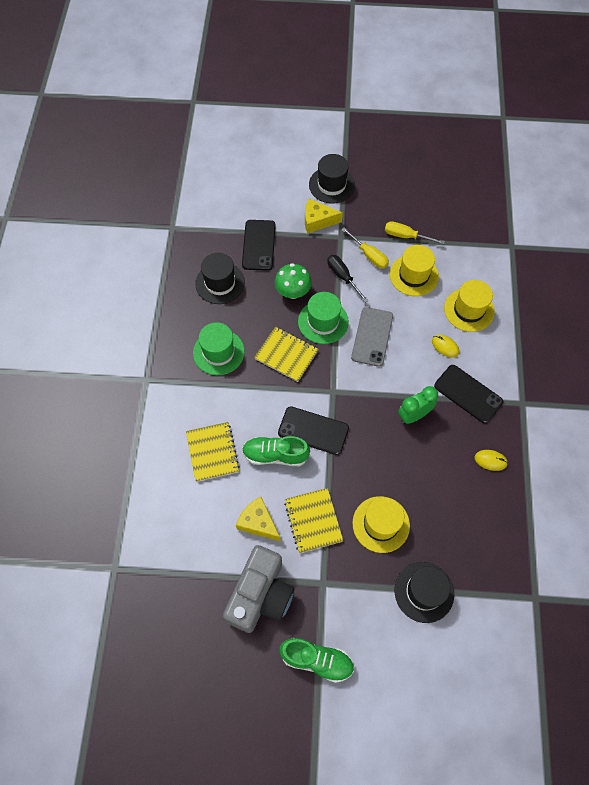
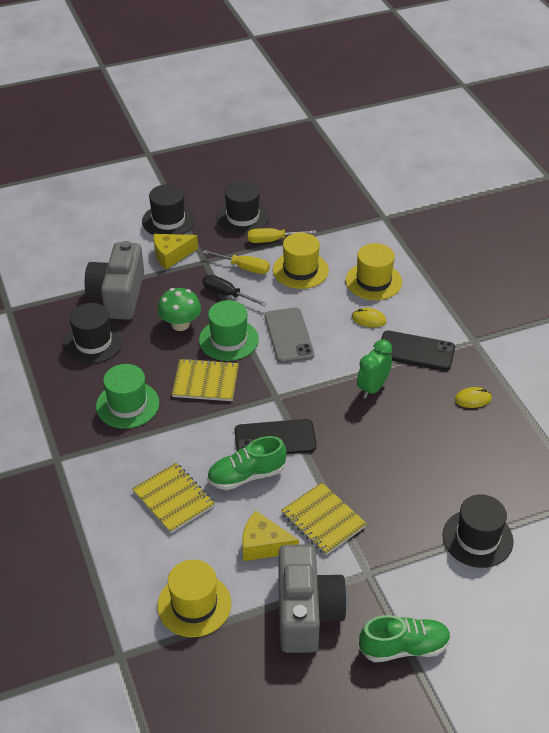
camera: 25 degrees left, 20 degrees down
black phone [242,220,276,271] -> grey camera [85,241,144,320]
yellow hat [352,496,410,553] -> yellow hat moved to [157,560,231,637]
none -> black hat [216,181,269,234]

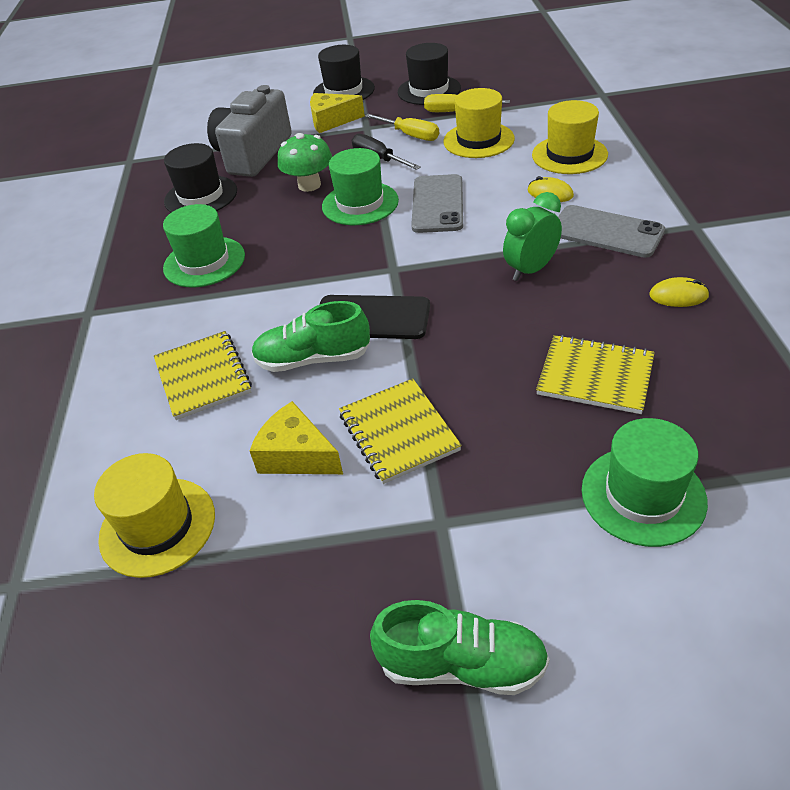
camera: 20 degrees right, 0 degrees up
yellow notebook [172,358,239,401] -> yellow notebook moved to [536,335,655,414]
grey camera [278,544,347,653] -> none
black phone [381,331,455,371] -> grey phone [558,205,665,258]
black hat [443,495,514,568] -> green hat [582,418,708,547]

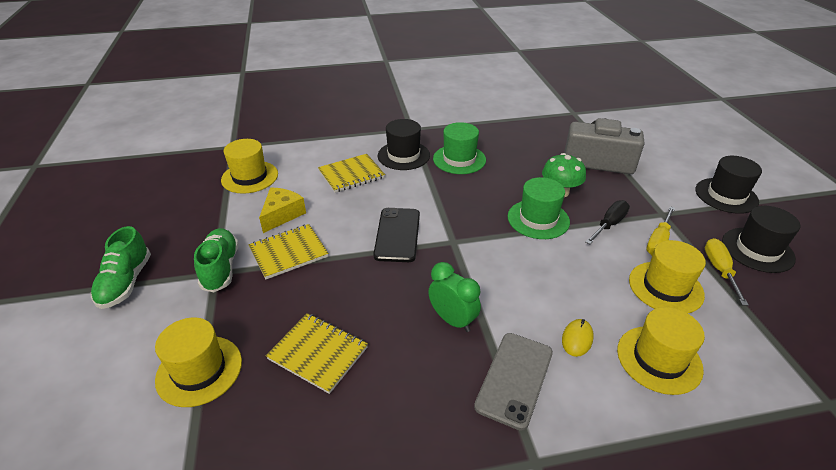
camera: 80 degrees right, 5 degrees down
black hat [164,143,237,212] -> black hat moved to [378,119,430,170]
green shoe [251,301,370,372] -> green shoe moved to [194,228,239,292]
yellow cheese [310,93,365,133] -> none
grey phone [411,174,463,233] -> none
yellow notebook [536,335,655,414] -> yellow notebook turned 75 degrees counterclockwise [266,313,368,394]
green hat [582,418,708,547] -> yellow hat [155,317,242,407]
yellow mouse [649,277,709,307] -> none

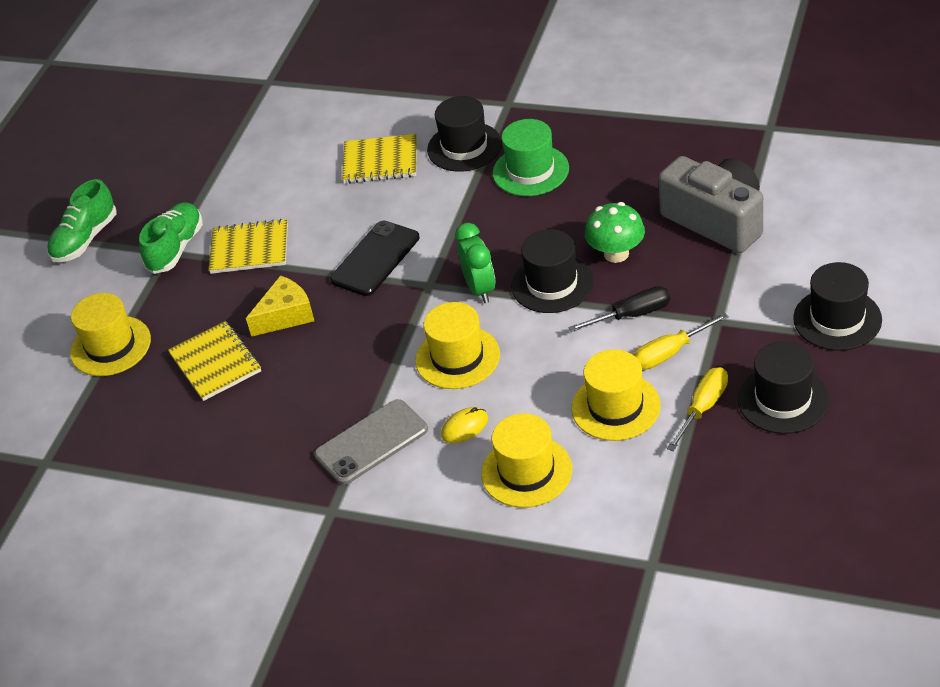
camera: 35 degrees right, 5 degrees up
yellow hat [221,139,278,194] -> yellow hat moved to [415,302,500,389]
yellow cheese [259,188,306,233] -> yellow cheese moved to [246,275,314,337]
green clock [428,262,481,332] -> green clock moved to [455,223,496,303]
green hat [508,177,570,239] -> black hat [511,229,594,313]

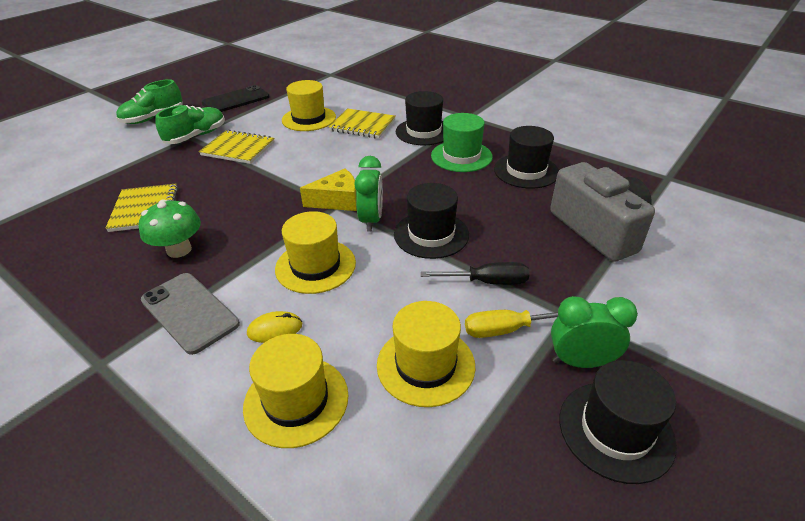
camera: 15 degrees right, 5 degrees down
yellow hat [70,293,151,376] -> yellow hat moved to [282,80,336,131]
yellow cheese [246,275,314,337] -> yellow cheese moved to [300,169,357,211]
grey phone [314,399,428,485] -> grey phone turned 60 degrees clockwise [141,273,240,355]
black phone [330,221,420,296] -> black phone moved to [202,85,270,112]
green mushroom [585,202,645,263] -> green mushroom moved to [139,199,201,258]
yellow screwdriver [667,367,728,451] -> none
black hat [793,262,882,351] -> black hat moved to [494,126,559,189]
none -> green clock [551,296,638,368]

